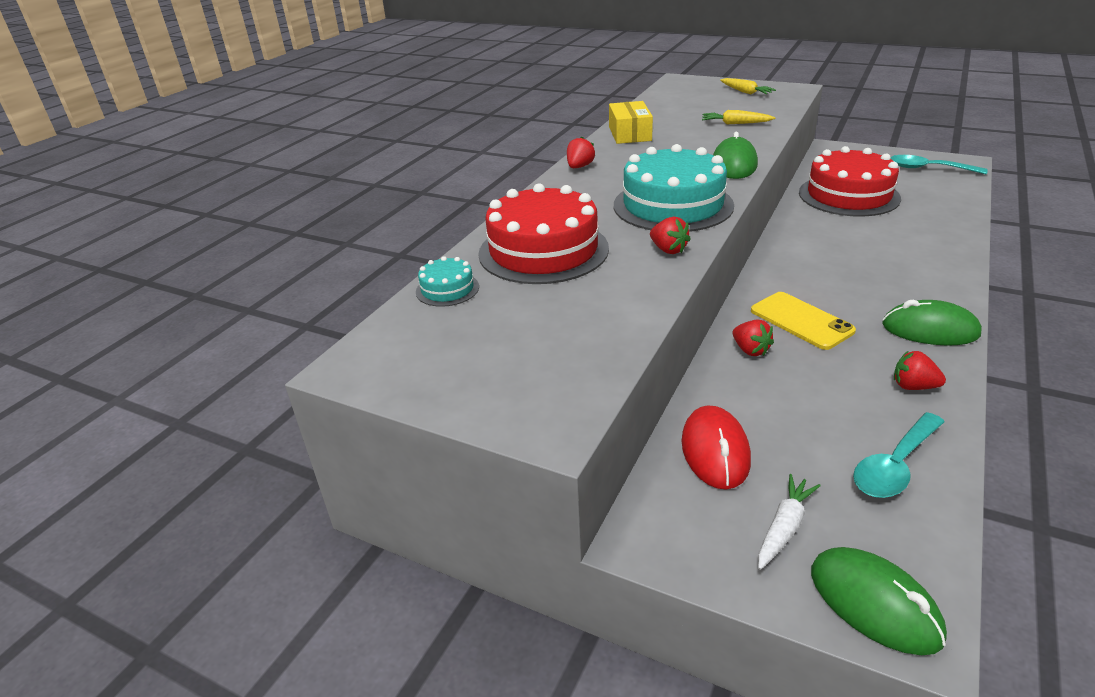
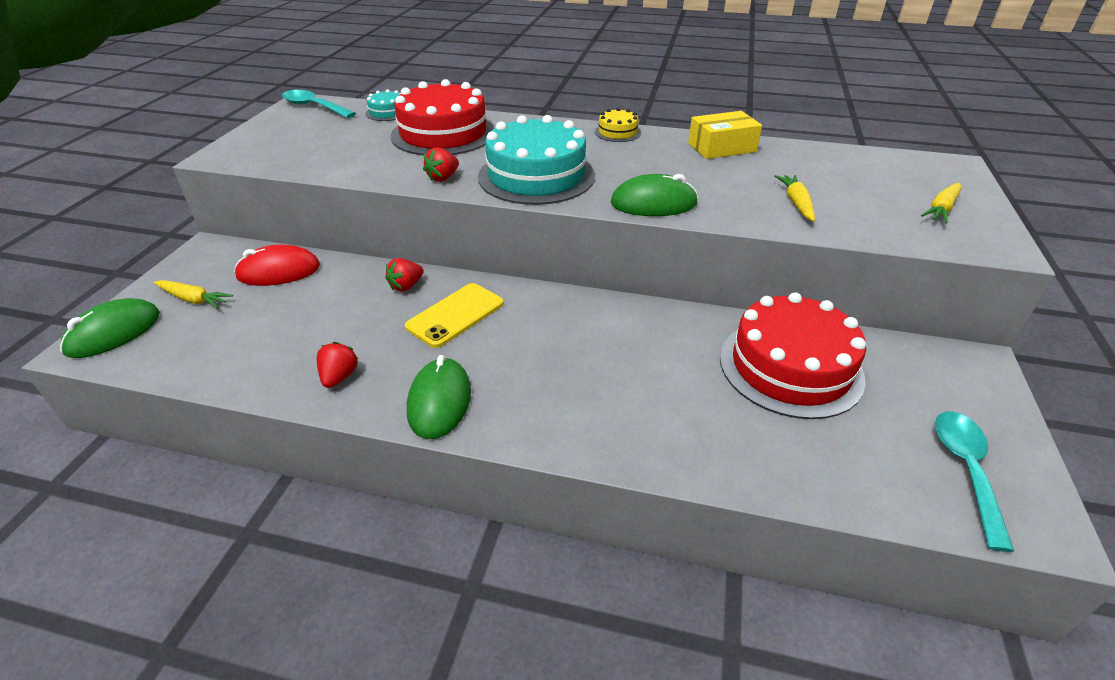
camera: 75 degrees right, 5 degrees up
red strawberry [567,136,595,168] -> yellow cake [595,108,641,142]
white carrot [758,474,820,570] -> yellow carrot [154,280,233,309]
turquoise spoon [853,412,944,498] -> turquoise spoon moved to [282,90,356,118]

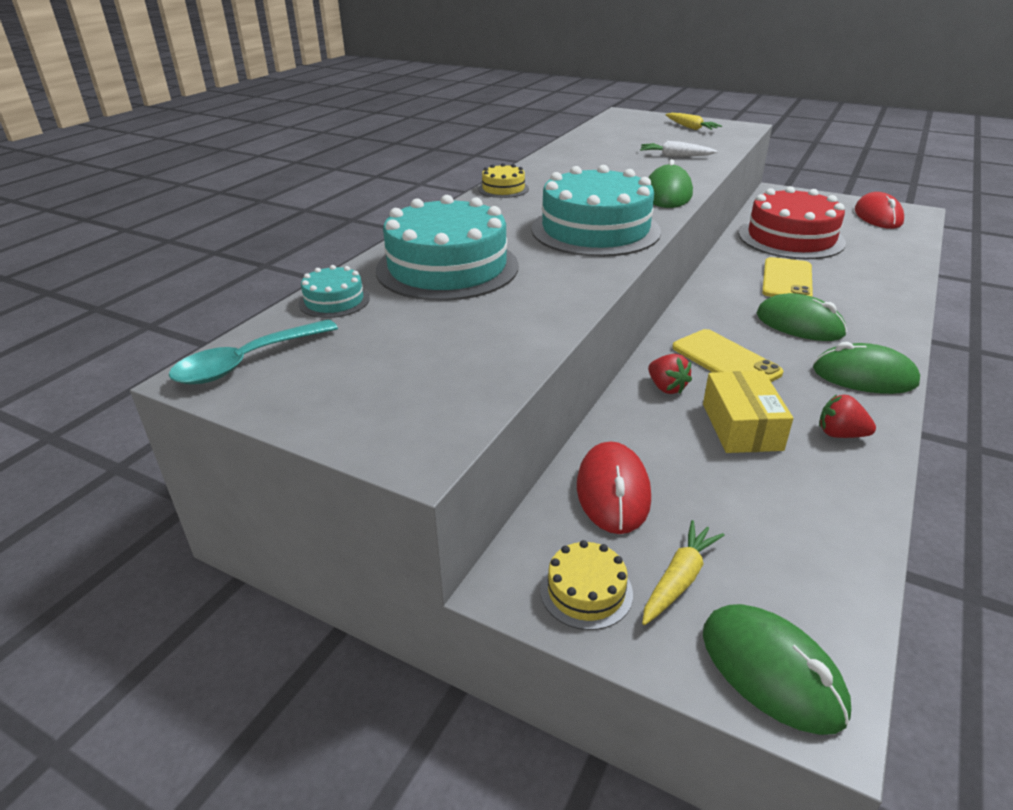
camera: 75 degrees left, 5 degrees down
red cake [391,79,495,155] -> turquoise cake [376,195,519,301]
red strawberry [423,147,459,182] -> none
yellow box [688,111,762,159] -> yellow box moved to [703,371,793,453]
yellow carrot [774,175,815,222] -> white carrot [640,141,718,157]
turquoise spoon [935,411,1014,552] -> red mouse [855,192,904,229]
none -> yellow cake [540,540,633,630]
none -> green mouse [756,293,847,341]
none -> yellow phone [762,257,813,297]

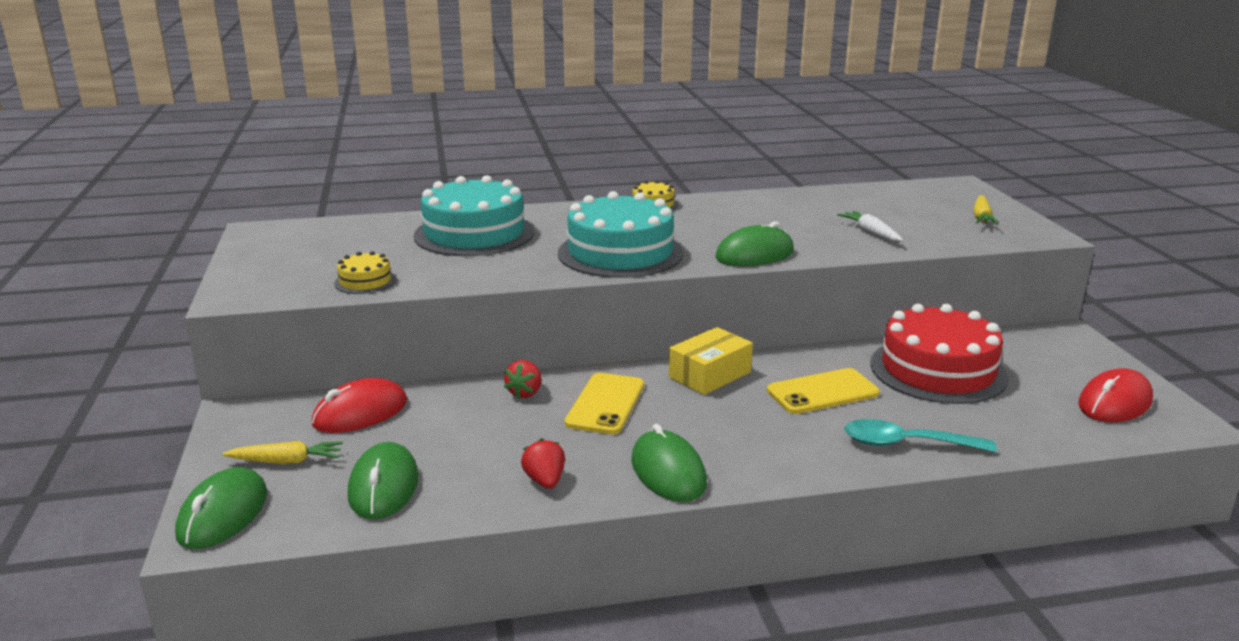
camera: 50 degrees right, 10 degrees down
turquoise spoon [169,319,338,384] -> turquoise spoon moved to [844,419,997,452]
turquoise cake [299,265,370,318] -> none
yellow cake [540,540,633,630] -> yellow cake moved to [334,251,397,294]
yellow box [703,371,793,453] -> yellow box moved to [669,327,753,395]
green mouse [756,293,847,341] -> green mouse moved to [348,442,419,520]

